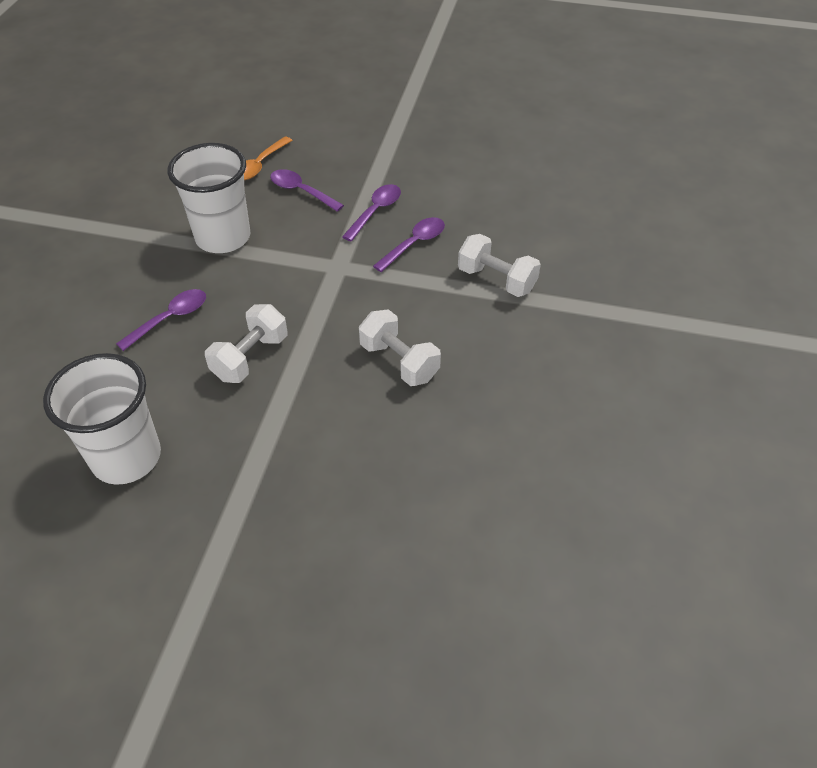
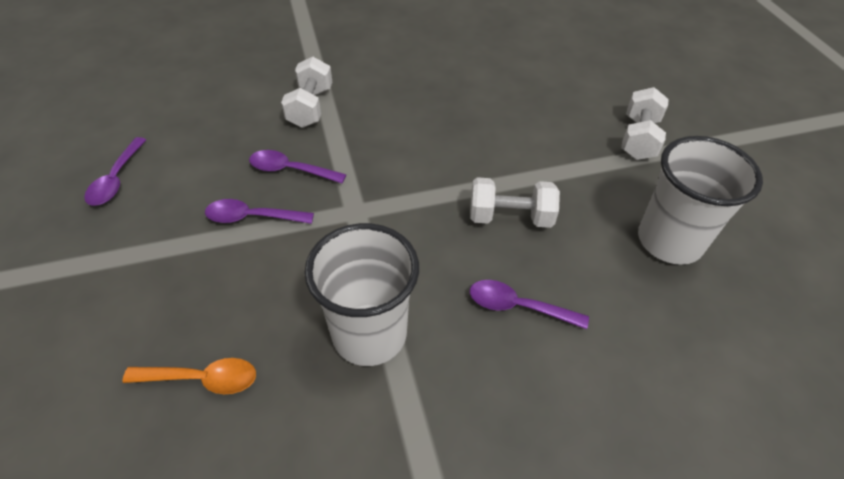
camera: 120 degrees left, 0 degrees up
purple spoon [270,169,344,212] -> purple spoon moved to [84,137,146,206]
white dumbbell [359,309,441,386] -> white dumbbell moved to [621,87,669,160]

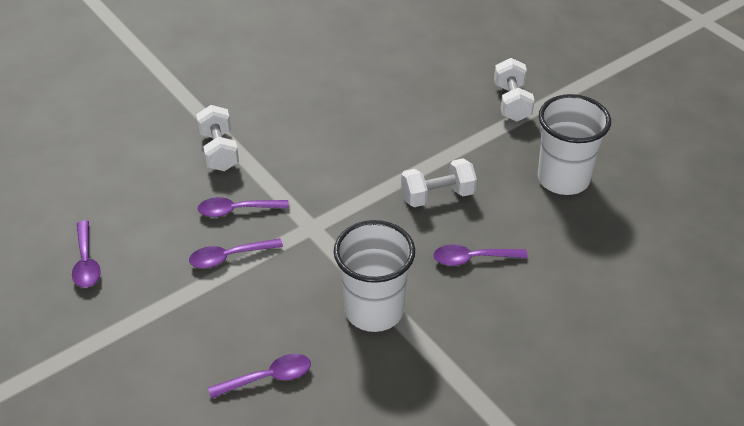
camera: 20 degrees left, 5 degrees down
orange spoon [122,358,256,394] -> purple spoon [208,354,311,399]

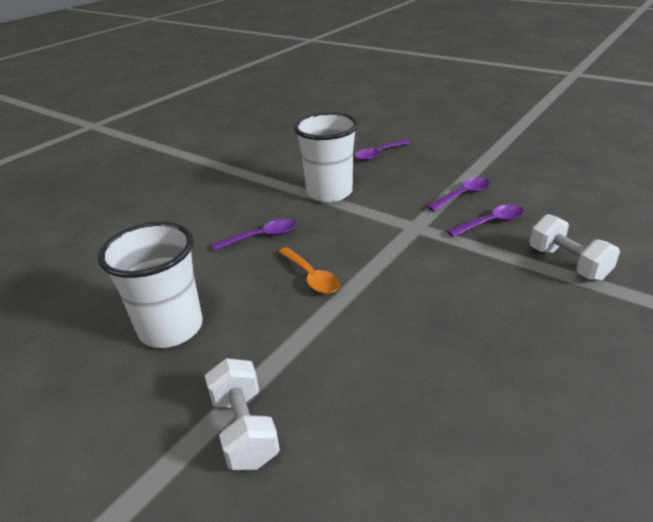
camera: 165 degrees right, 10 degrees down
purple spoon [72,221,101,288] -> none
white dumbbell [401,158,477,207] -> orange spoon [278,247,339,294]

